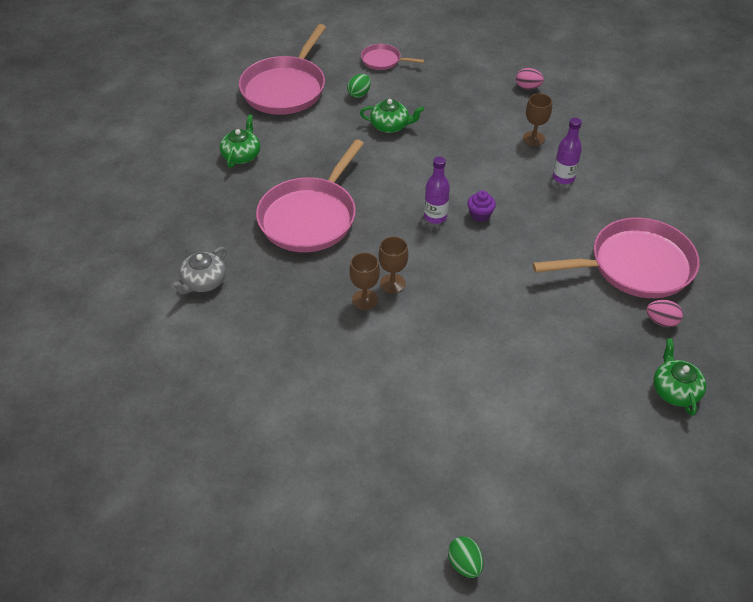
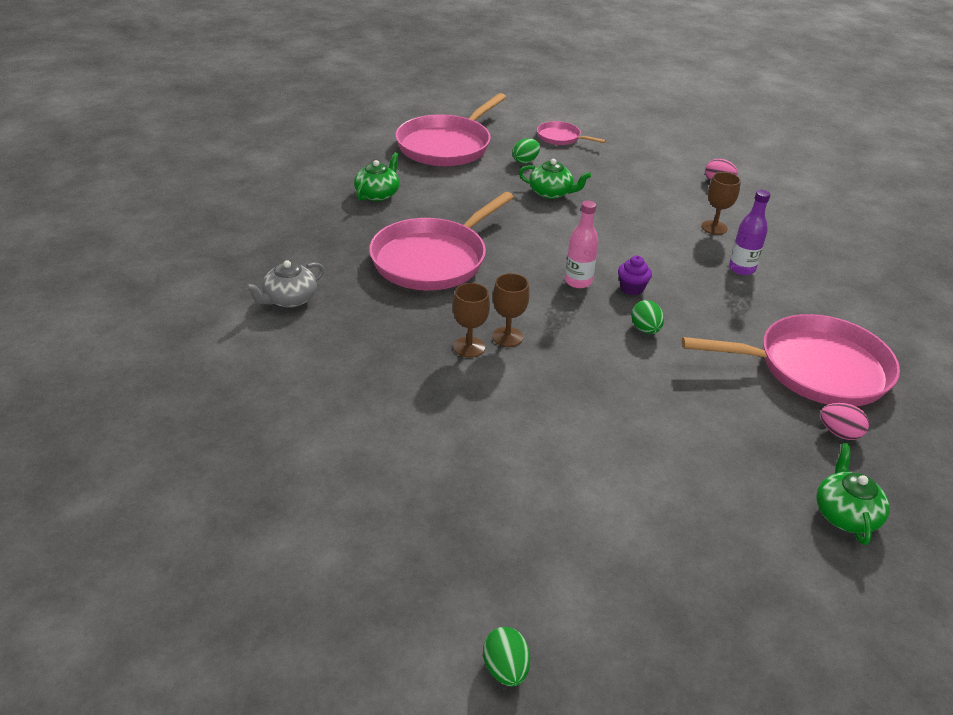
camera: 10 degrees right, 10 degrees down
purple bottle [424,156,450,224] -> pink bottle [565,201,599,288]
none -> green egg [631,300,664,334]

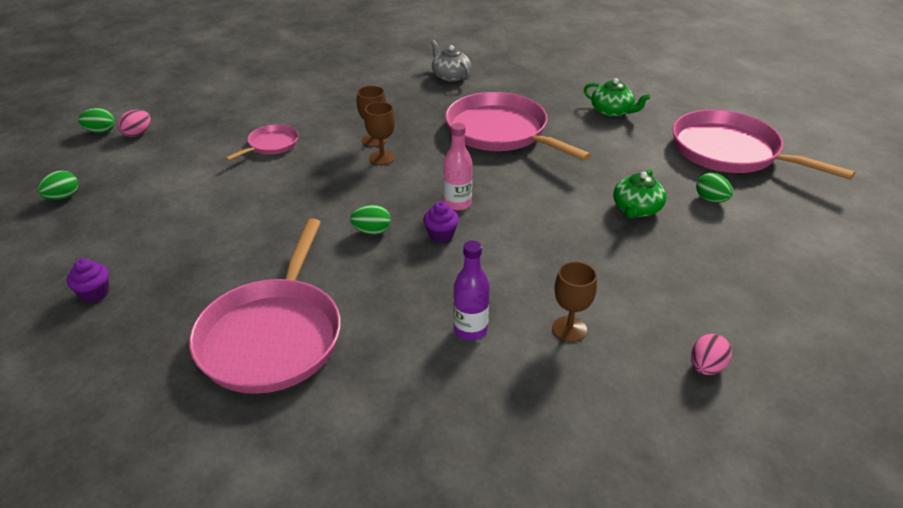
camera: 100 degrees right, 0 degrees up
pink pan [537,121,606,145] -> pink pan moved to [225,124,299,161]
green teapot [816,443,890,545] -> purple cupcake [67,258,109,303]
pink egg [820,403,869,440] -> pink egg moved to [118,110,151,137]
none -> green egg [37,170,78,200]

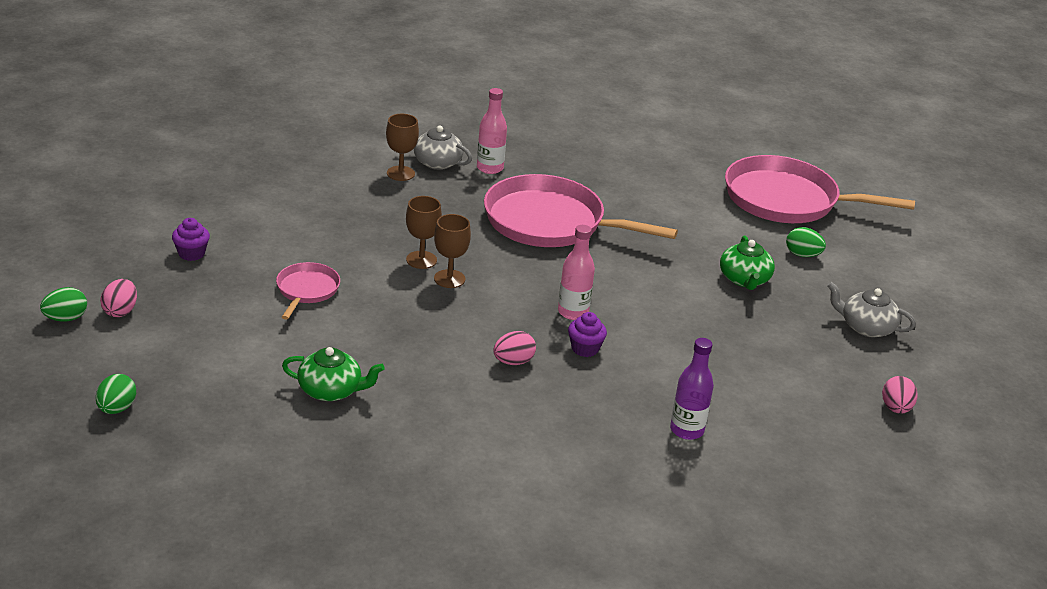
camera: 30 degrees left, 5 degrees down
purple cupcake [67,258,109,303] -> purple cupcake moved to [172,218,210,261]
pink pan [189,218,341,394] -> none
green egg [350,205,391,235] -> pink egg [493,331,536,365]
brown goblet [552,261,597,342] -> brown goblet moved to [386,114,419,181]
green teapot [584,78,651,117] -> green teapot moved to [282,347,385,401]
none -> pink bottle [477,88,507,174]
none -> grey teapot [827,282,916,337]

